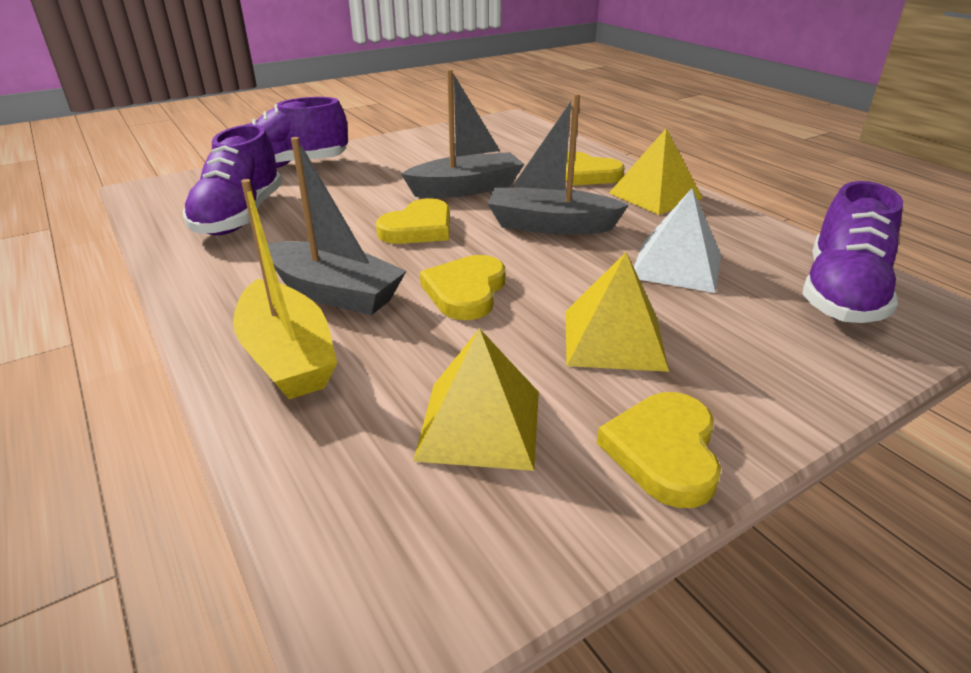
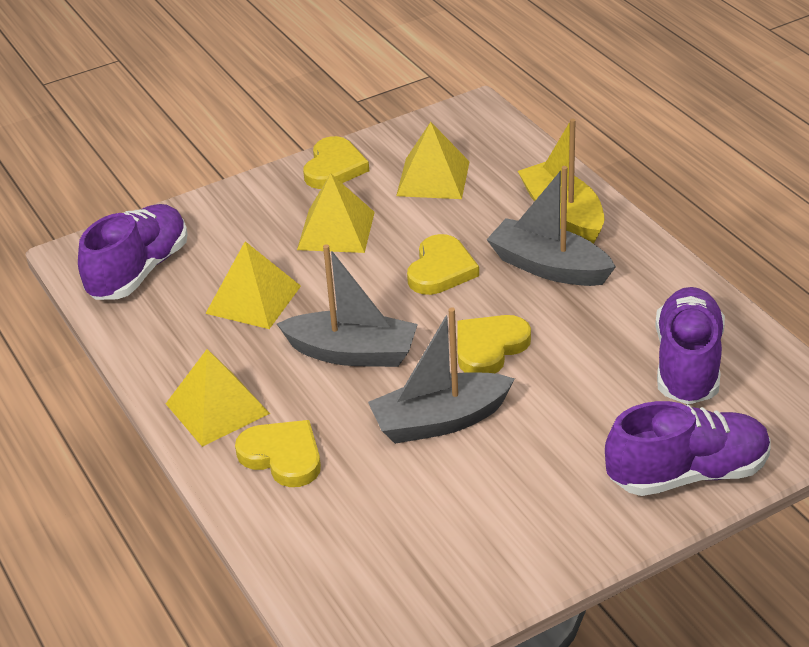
camera: 175 degrees left, 5 degrees up
white pyramid [634,188,721,293] -> yellow pyramid [205,241,301,329]

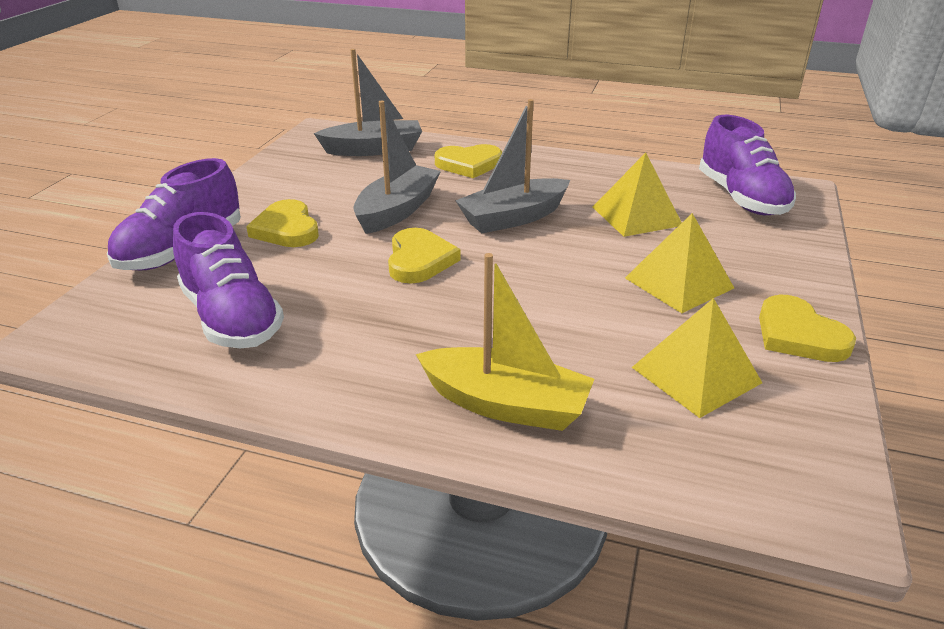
camera: 135 degrees right, 5 degrees down
yellow pyramid [166,349,270,447] -> none
yellow heart [407,234,479,295] -> yellow heart moved to [246,199,319,247]
grey boat [486,166,616,286] -> grey boat moved to [314,49,422,156]

